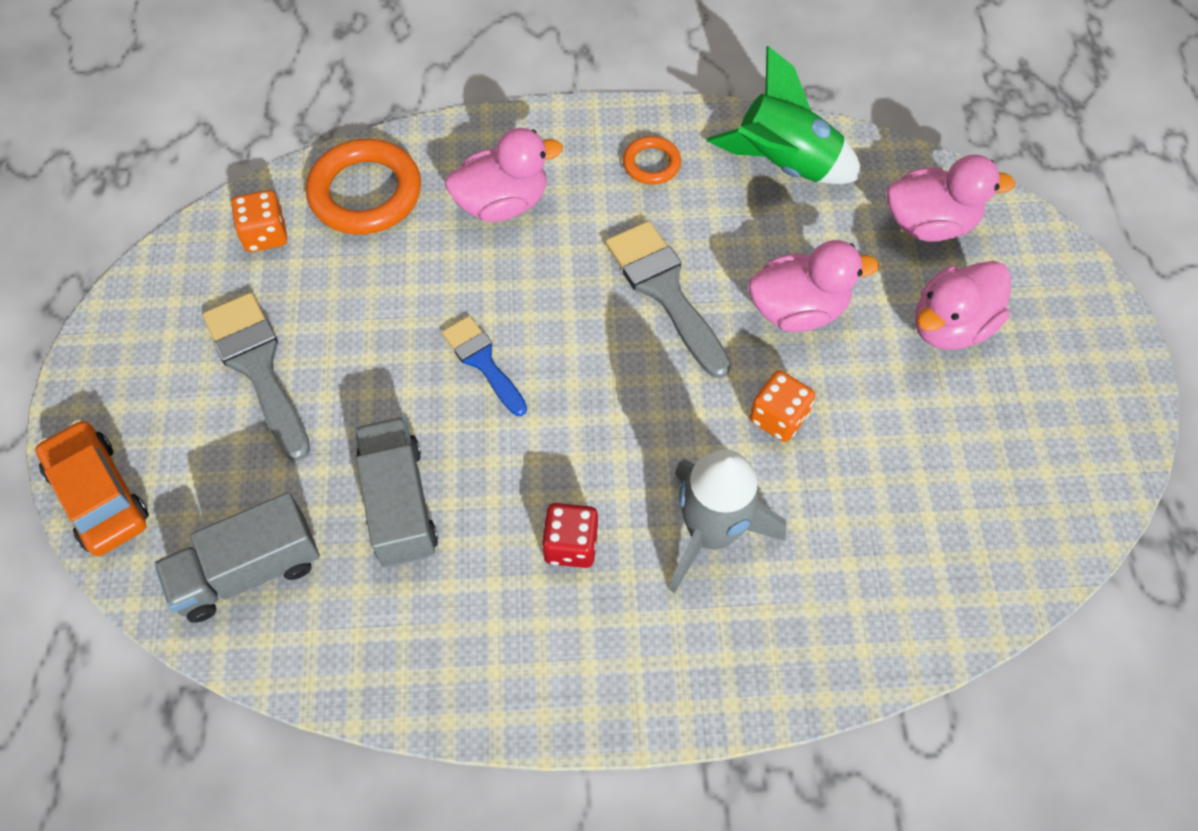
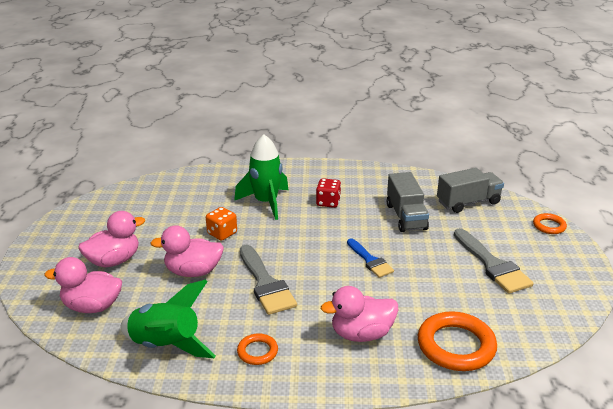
camera: 175 degrees left, 30 degrees down
orange car [36,420,149,556] -> orange ring [533,213,567,234]
orange dice [231,190,287,252] -> none
grey rocket [669,450,786,593] -> green rocket [234,134,288,220]

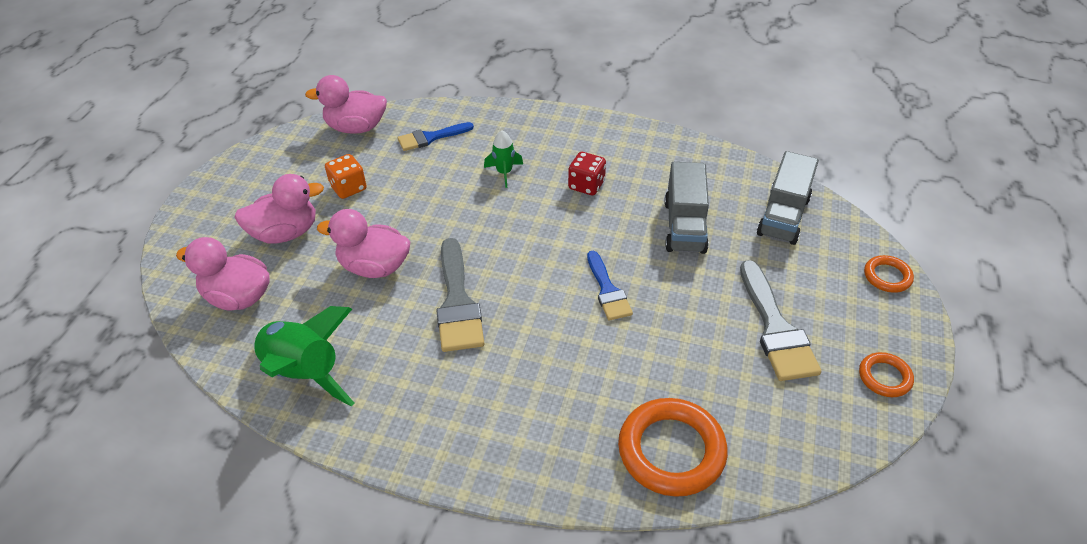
camera: 15 degrees right, 15 degrees up
orange dice [206,207,237,241] -> orange dice moved to [325,154,367,199]
green rocket [234,134,288,220] -> green rocket [484,131,523,188], size x0.51
orange ring [237,333,278,365] -> orange ring moved to [859,352,914,397]
pink duck [321,286,399,342] -> pink duck moved to [305,75,387,134]
grey truck [437,168,504,213] -> grey truck turned 120 degrees clockwise [757,151,819,245]
none -> blue brush [397,122,474,151]

